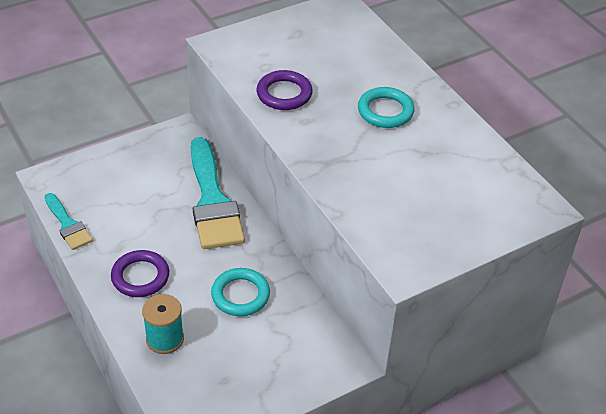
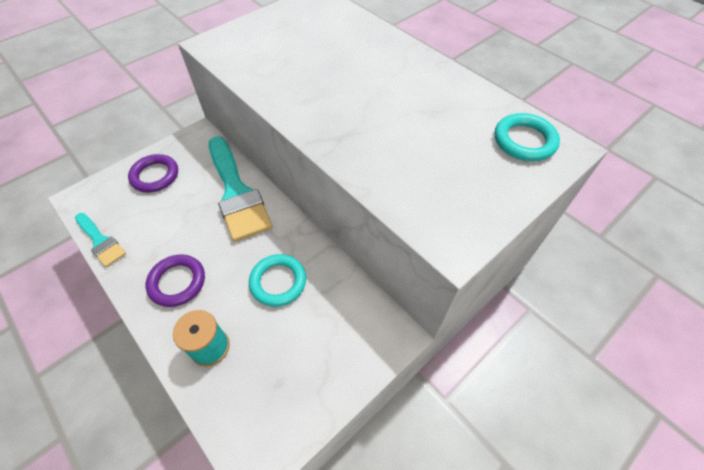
camera: 10 degrees left, 10 degrees up
purple ring [256,70,313,110] -> purple ring moved to [128,154,178,193]
turquoise ring [358,87,415,128] -> turquoise ring moved to [494,113,560,161]

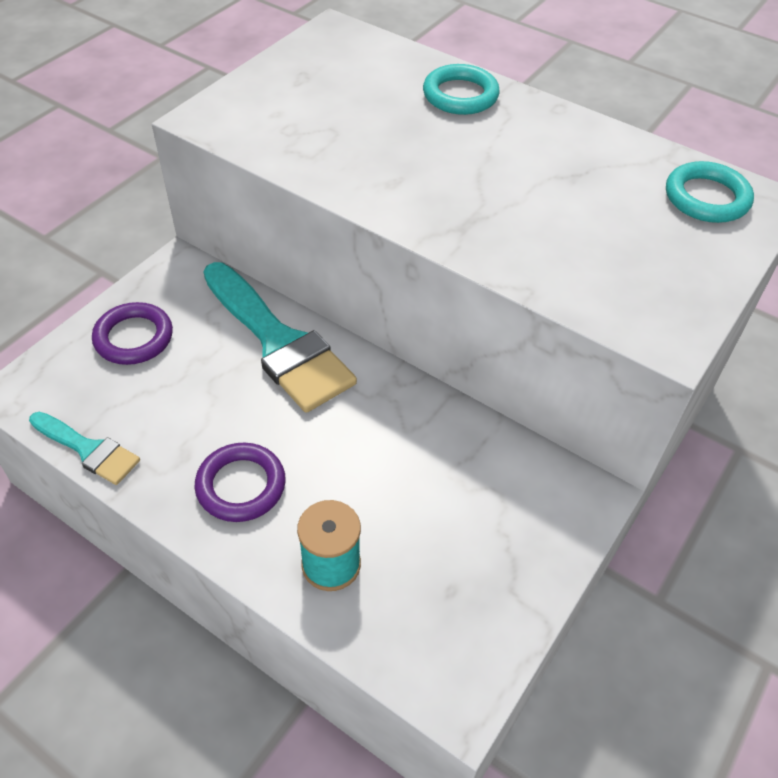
camera: 15 degrees left, 5 degrees down
turquoise ring [249,254,306,307] -> turquoise ring moved to [423,64,500,115]

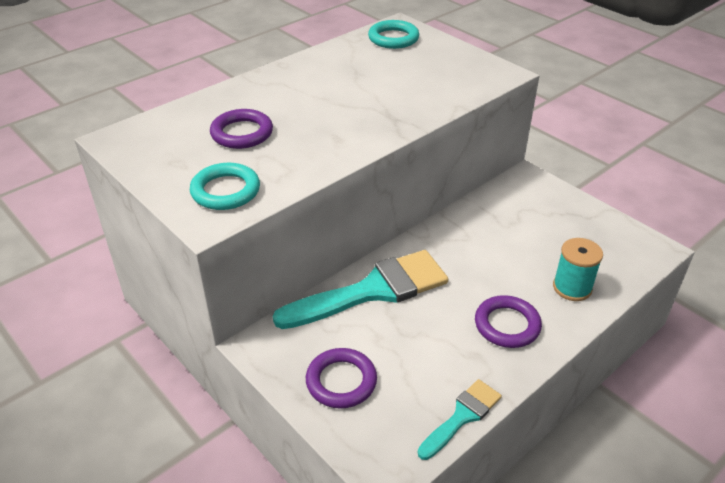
camera: 75 degrees left, 10 degrees down
turquoise ring [423,64,500,115] -> turquoise ring moved to [190,163,260,210]
none -> purple ring [210,109,273,149]

